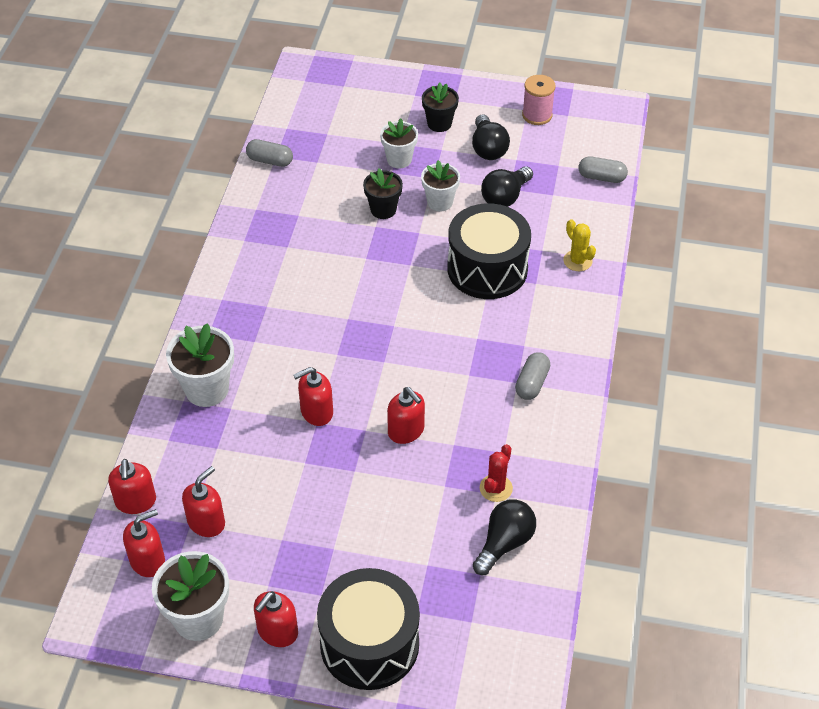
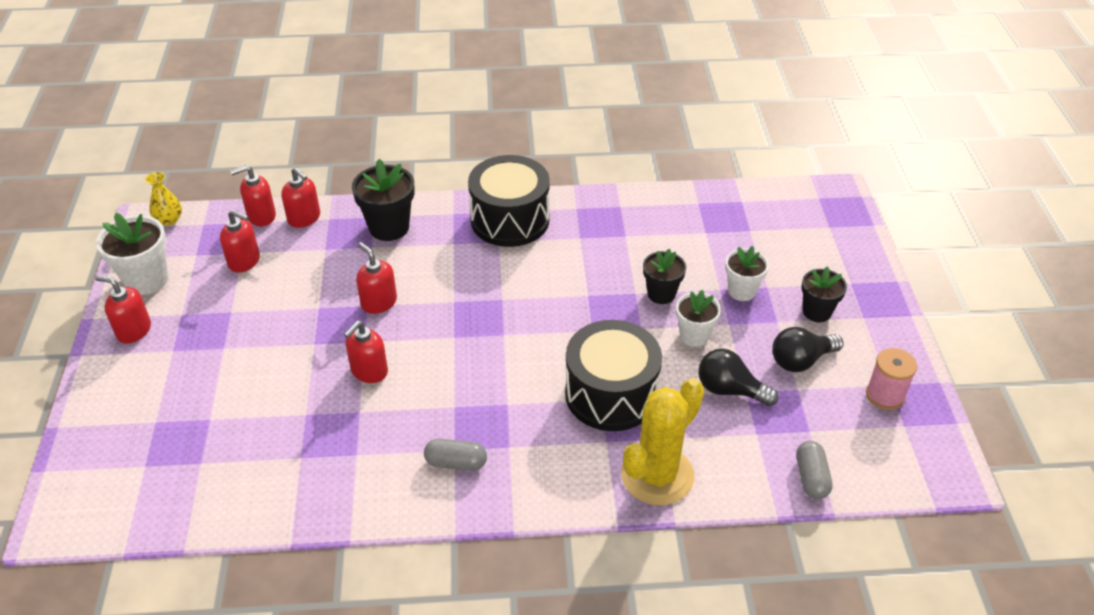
camera: 75 degrees right, 5 degrees down
red soap dispenser [123,509,165,577] -> red soap dispenser moved to [281,167,320,228]
white flower pot [166,323,234,407] -> black flower pot [352,159,414,241]
grey capsule [246,139,293,167] -> none
black drum [317,568,420,690] -> black drum moved to [468,155,550,247]
black light bulb [473,499,536,575] -> none
red cactus [480,444,513,502] -> none
yellow cactus [563,219,596,271] -> yellow cactus [621,378,704,505], size x2.04
none -> yellow vase [145,172,182,226]

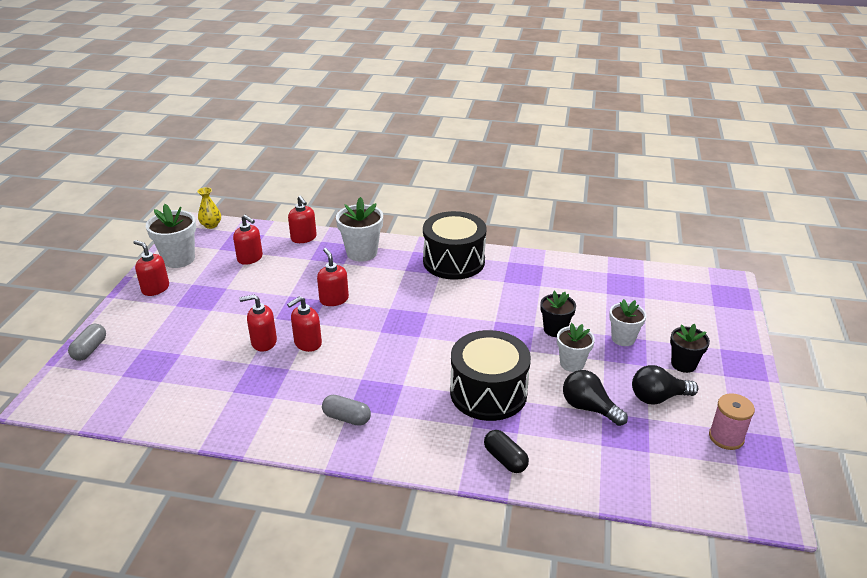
camera: 15 degrees right, 10 degrees down
red soap dispenser [230,165,276,226] -> red soap dispenser moved to [239,295,277,351]
black flower pot [352,159,414,241] -> white flower pot [336,197,383,262]
yellow cactus [621,378,704,505] -> black capsule [484,430,529,473]
grey capsule [796,441,833,499] -> grey capsule moved to [68,324,106,361]

